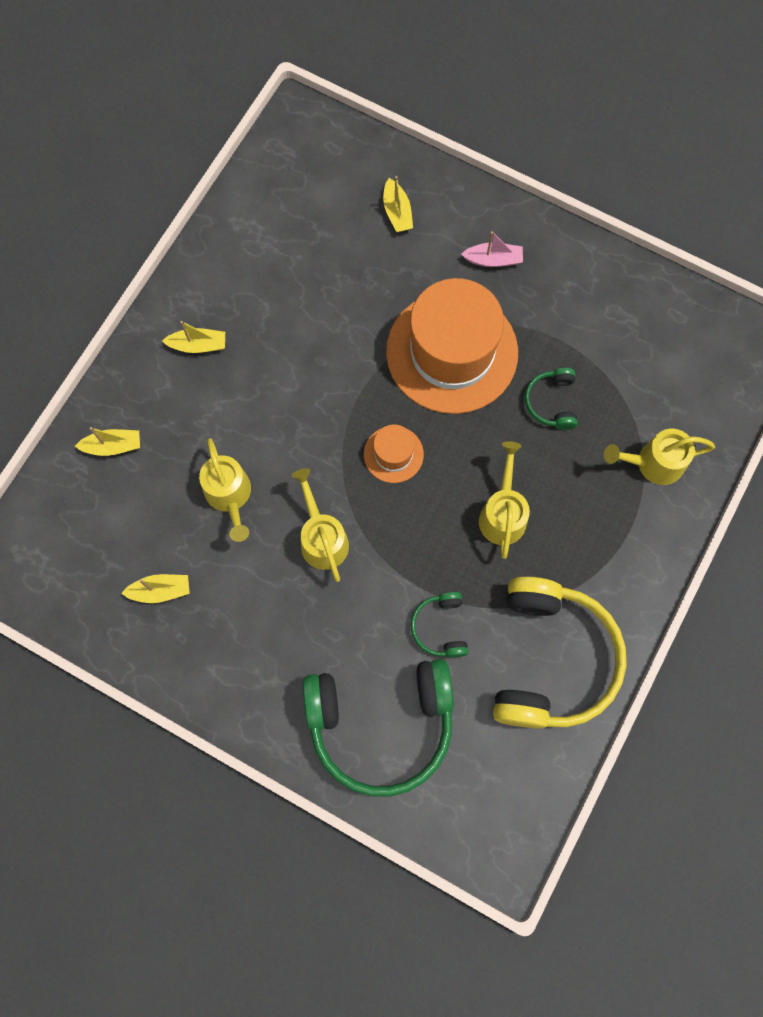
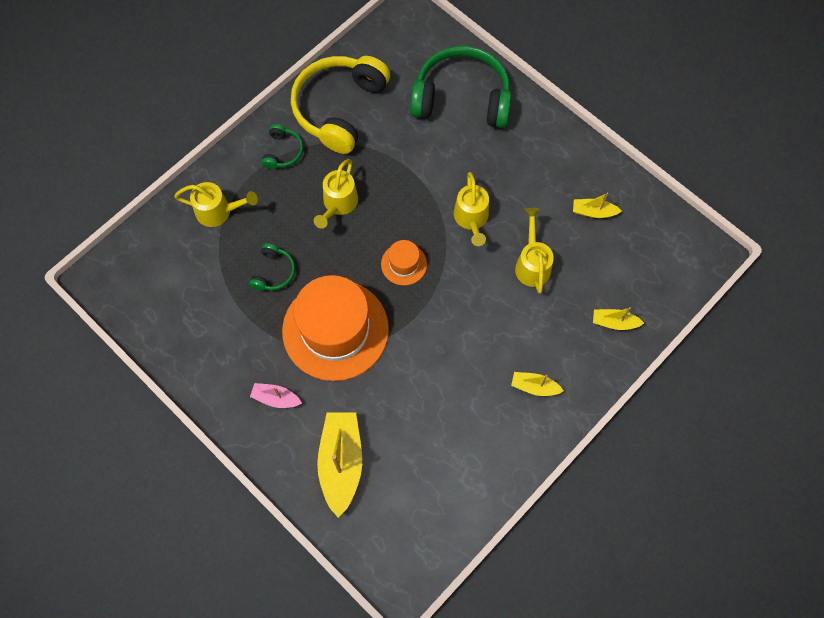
camera: 165 degrees left, 5 degrees down
yellow boat [383,176,413,232] -> yellow boat [317,413,362,518], size x1.94
green headphones [411,592,468,658] -> green headphones moved to [261,124,304,169]

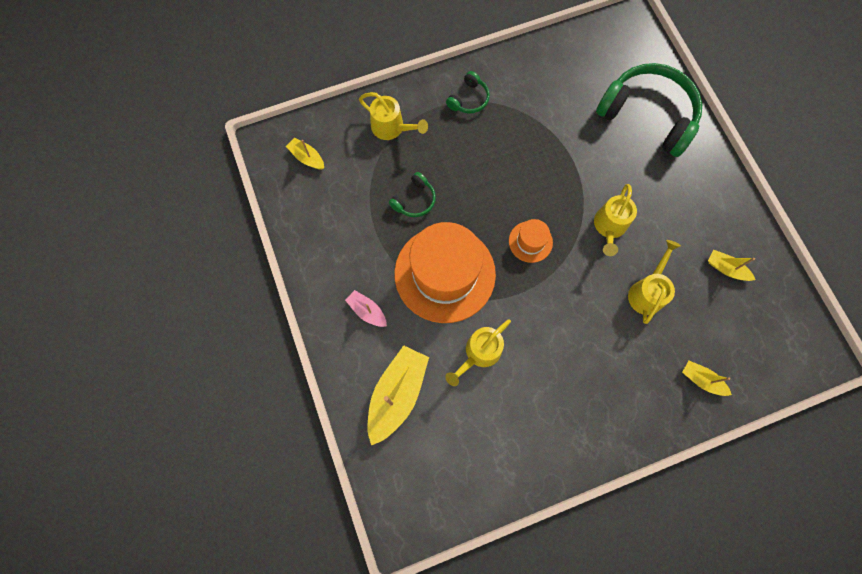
camera: 25 degrees right, 5 degrees up
yellow headphones [291,56,390,154] -> none
yellow watering can [314,159,358,229] -> yellow watering can moved to [445,319,511,386]
yellow boat [511,372,564,396] -> yellow boat moved to [286,137,324,170]

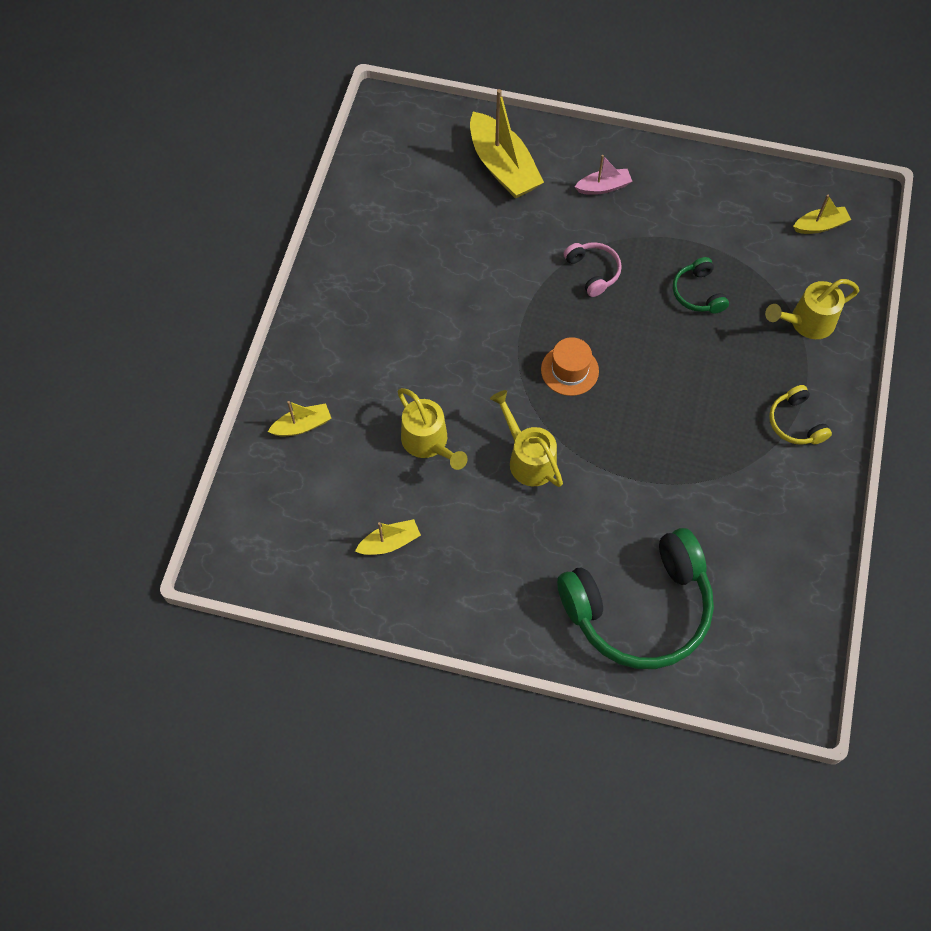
camera: 125 degrees right, 10 degrees down
orange hat [394,222,496,323] -> pink headphones [564,242,622,297]
yellow watering can [445,319,511,386] -> none
green headphones [446,71,490,113] -> yellow headphones [769,385,832,445]

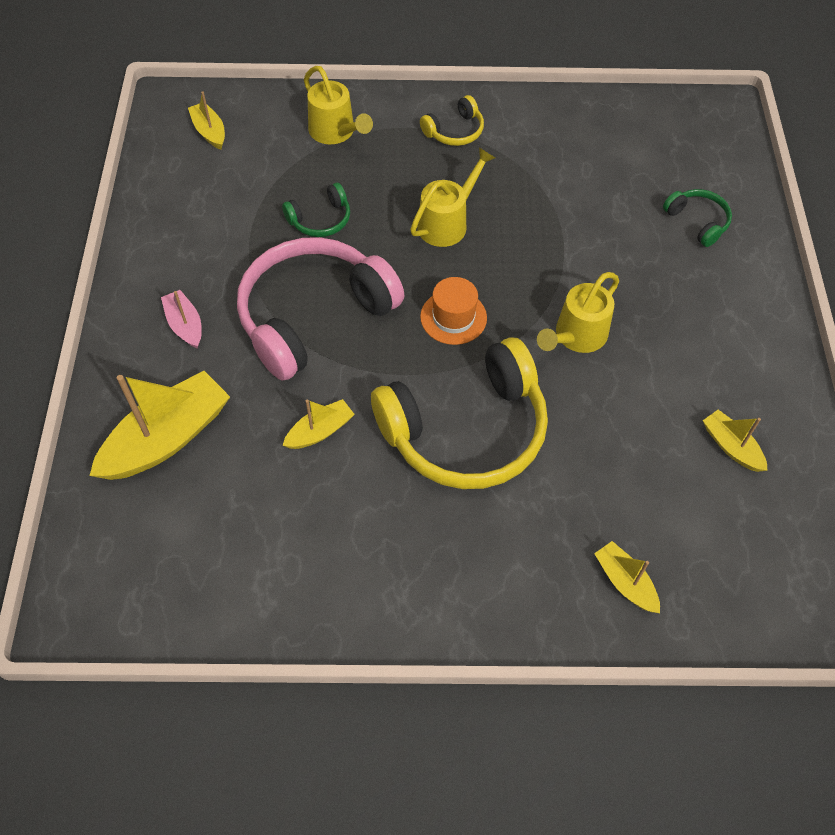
camera: 105 degrees left, 5 degrees down
yellow watering can [398,388,468,470] -> yellow watering can moved to [410,148,495,247]
green headphones [557,528,714,669] -> green headphones [663,189,732,247], size x0.45
pink headphones [564,242,622,297] -> pink headphones [237,237,404,381], size x2.24
none -> yellow boat [282,399,355,449]
none -> yellow headphones [371,338,548,489]

